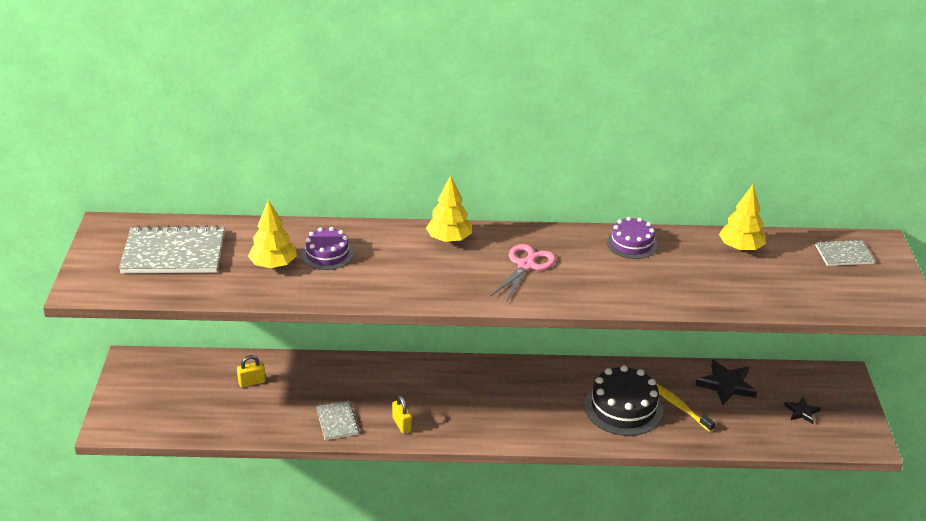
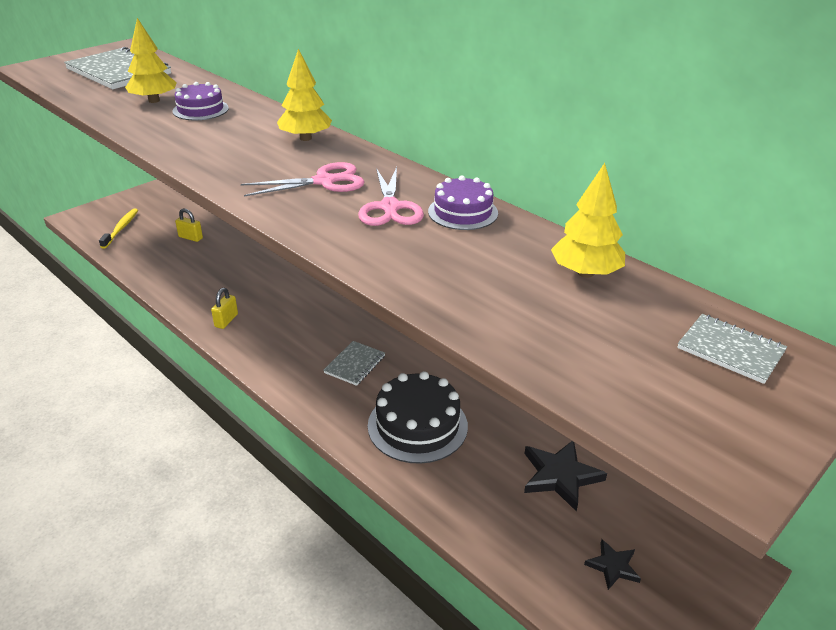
camera: 45 degrees right, 0 degrees up
grey notebook [316,401,359,440] -> grey notebook moved to [323,341,385,386]
yellow toothbrush [656,383,715,432] -> yellow toothbrush moved to [99,208,138,249]
none -> pink scissors [358,167,424,226]

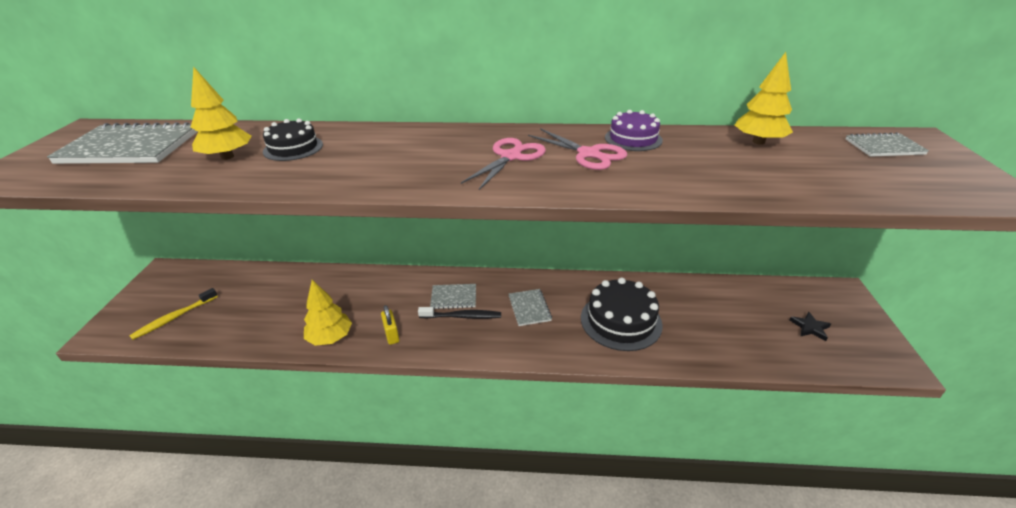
camera: 40 degrees left, 0 degrees up
yellow toothbrush [99,208,138,249] -> yellow toothbrush turned 105 degrees counterclockwise [129,288,218,340]
purple cake [173,82,229,120] -> black cake [263,119,323,161]
yellow padlock [175,209,203,242] -> none
yellow tree [277,49,332,141] -> yellow tree moved to [304,280,352,346]
black star [524,441,607,512] -> none
none -> black toothbrush [418,307,501,319]
none -> grey notebook [430,284,476,309]

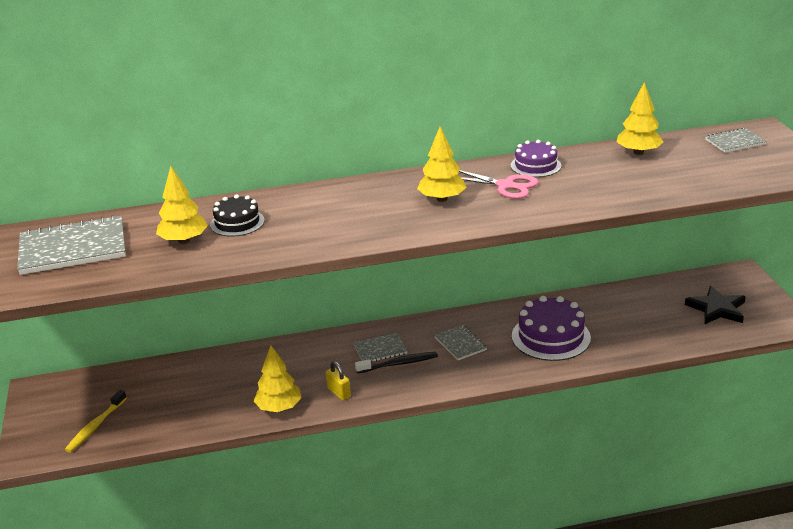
camera: 15 degrees left, 5 degrees down
pink scissors [461,138,546,190] -> yellow tree [417,126,467,202]
black cake [581,277,663,351] -> purple cake [512,296,591,361]
black star [789,311,831,341] -> black star [685,286,746,324], size x1.74

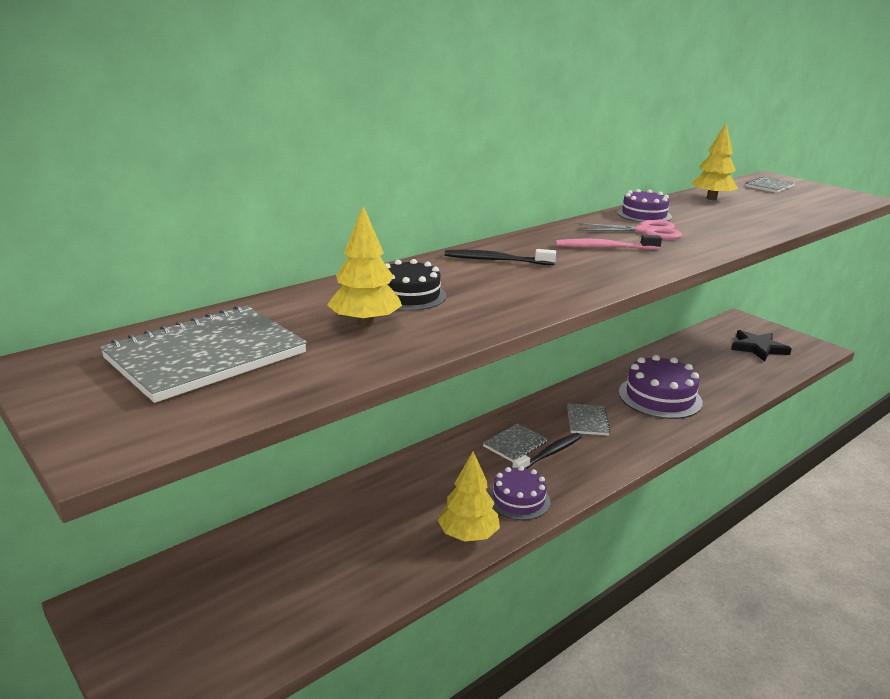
camera: 30 degrees left, 5 degrees down
yellow toothbrush [65,390,127,452] -> none
yellow padlock [326,361,351,400] -> purple cake [488,466,550,520]
yellow tree [417,126,467,202] -> pink toothbrush [556,235,662,250]
grey notebook [435,325,487,360] -> grey notebook turned 60 degrees clockwise [567,403,610,435]
none -> black toothbrush [445,249,556,265]

